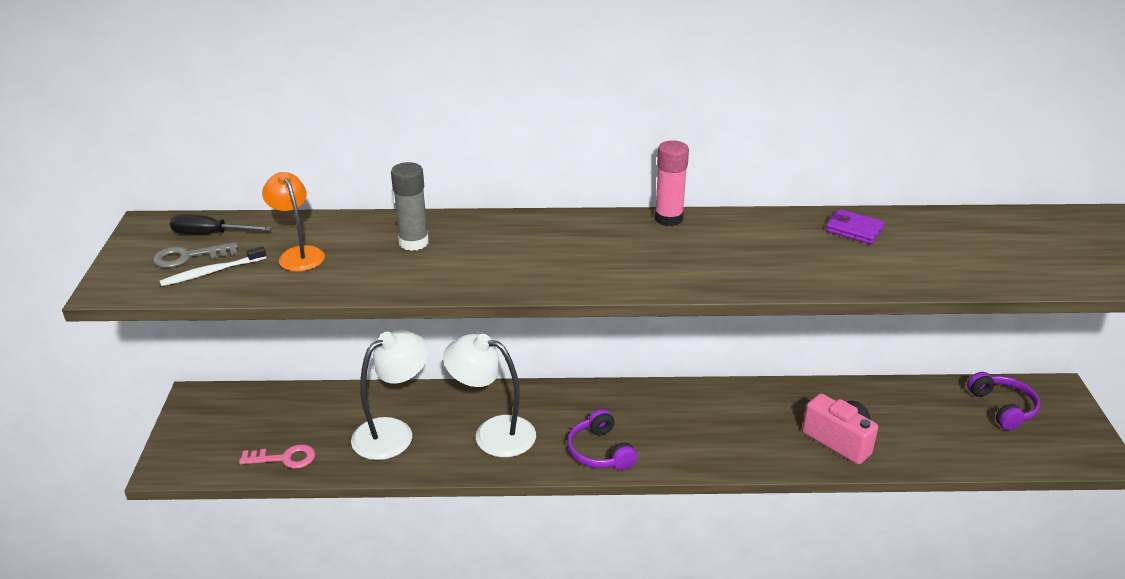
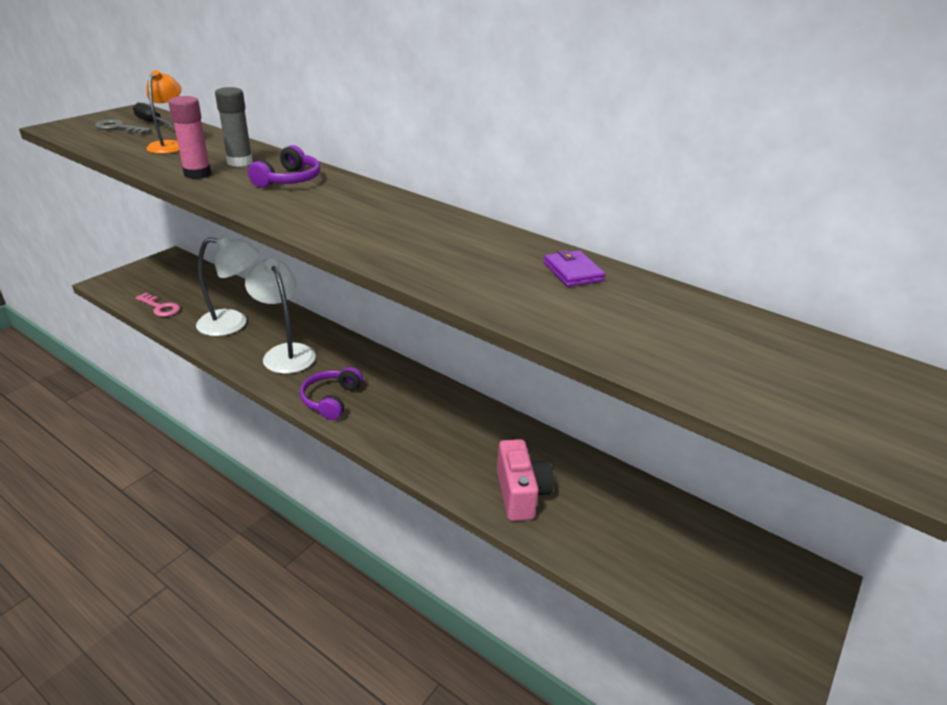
camera: 35 degrees right, 0 degrees up
white toothbrush [160,246,266,286] -> none
pink glue stick [655,141,689,226] -> pink glue stick moved to [168,96,211,179]
purple headphones [967,372,1040,430] -> purple headphones moved to [248,145,320,188]

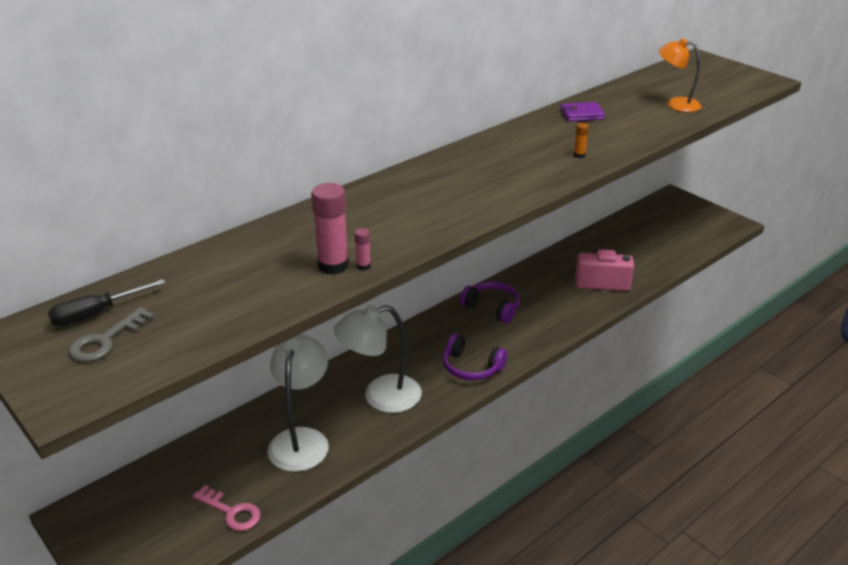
camera: 75 degrees left, 0 degrees up
pink key [135,293,180,317] -> pink key turned 75 degrees clockwise [192,485,261,531]
orange lamp [146,70,181,154] -> orange lamp moved to [659,38,701,112]
grey glue stick [215,87,253,167] -> none
purple headphones [248,145,320,188] -> purple headphones moved to [460,281,520,323]
none -> pink glue stick [354,228,371,271]
none -> orange glue stick [574,123,589,158]

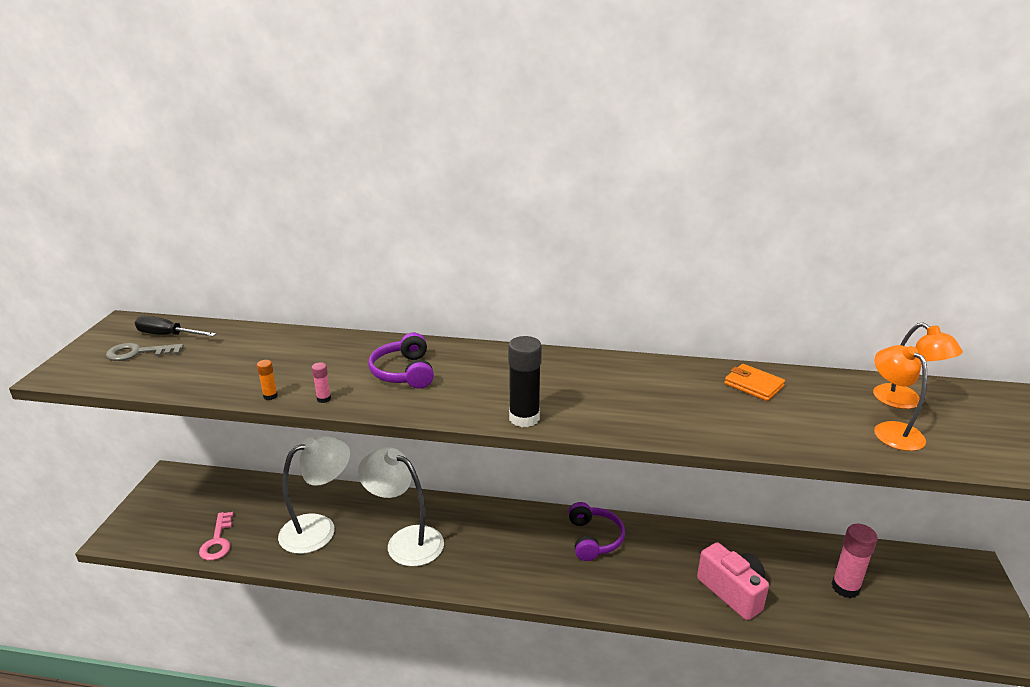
camera: 50 degrees right, 5 degrees down
pink glue stick [311,183,349,275] -> pink glue stick moved to [831,524,878,598]
purple headphones [443,334,507,381] -> purple headphones moved to [368,333,434,389]
purple wallet [560,102,605,122] -> orange wallet [724,364,785,401]
orange glue stick [574,123,589,158] -> orange glue stick moved to [257,360,278,400]
none -> black glue stick [508,336,542,427]
none -> orange lamp [873,323,963,409]

